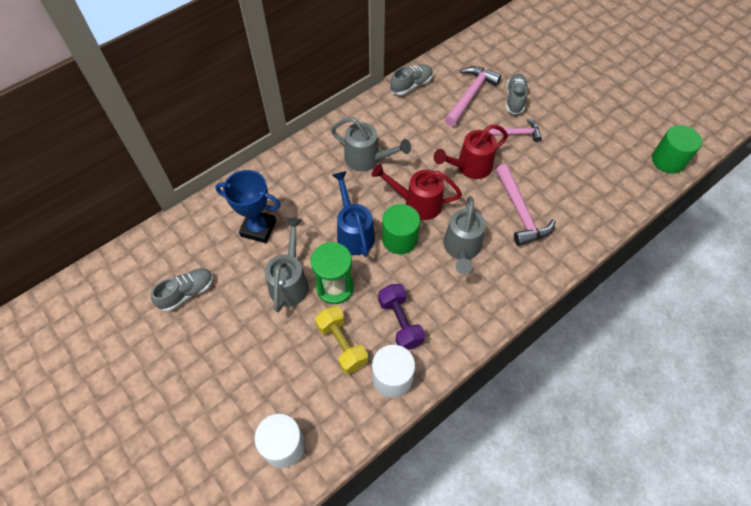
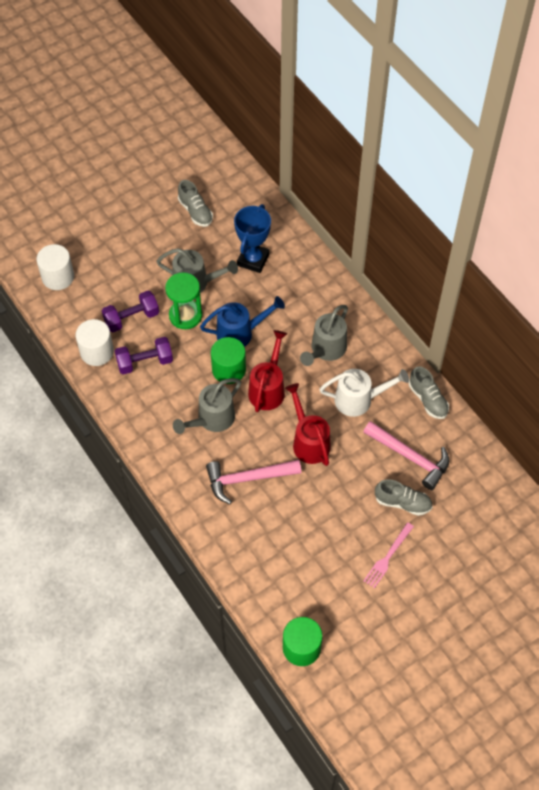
camera: 95 degrees right, 0 degrees up
yellow dumbbell [315,306,368,374] -> purple dumbbell [102,291,159,332]
grey watering can [444,196,486,274] -> grey watering can turned 60 degrees counterclockwise [173,378,241,434]
pink hammer [488,119,542,142] -> none
none -> white watering can [320,369,409,417]
none -> pink fork [364,522,414,588]

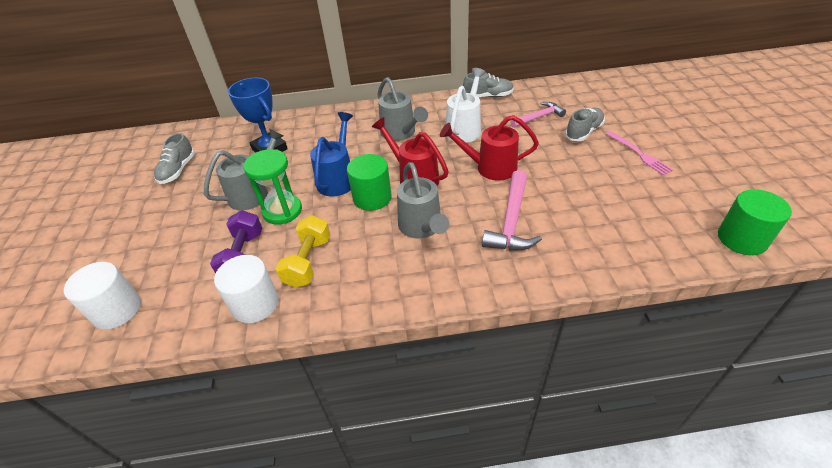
camera: 60 degrees left, 15 degrees down
purple dumbbell [115,337,173,374] -> yellow dumbbell [276,215,330,288]
grey shoe [178,180,213,227] -> grey shoe turned 105 degrees clockwise [154,133,195,184]
pink hammer [363,421,450,490] -> pink hammer [510,102,566,128], size x0.66

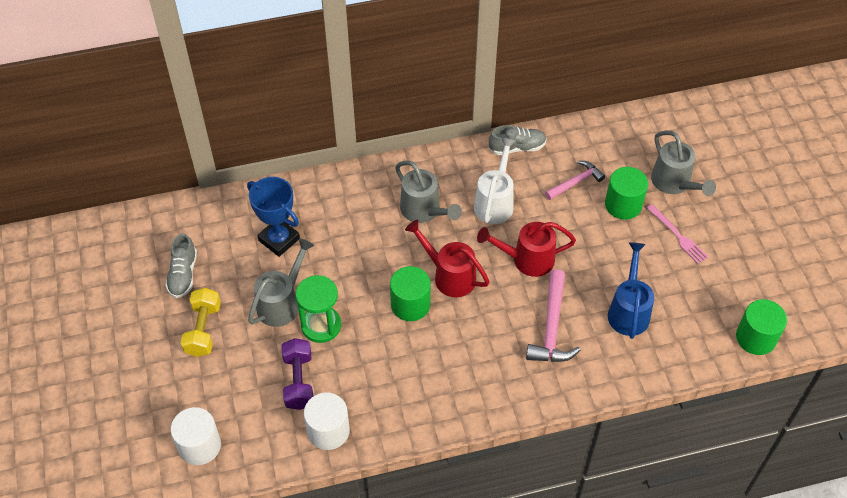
camera: 10 degrees left, 10 degrees up
yellow dumbbell [276,215,330,288] -> yellow dumbbell moved to [181,288,221,357]
blue watering can [310,112,353,197] -> blue watering can moved to [608,242,654,339]
grey watering can [397,162,449,239] -> grey watering can moved to [651,131,716,196]
grey shoe [565,108,605,141] -> green cylinder [605,167,648,220]

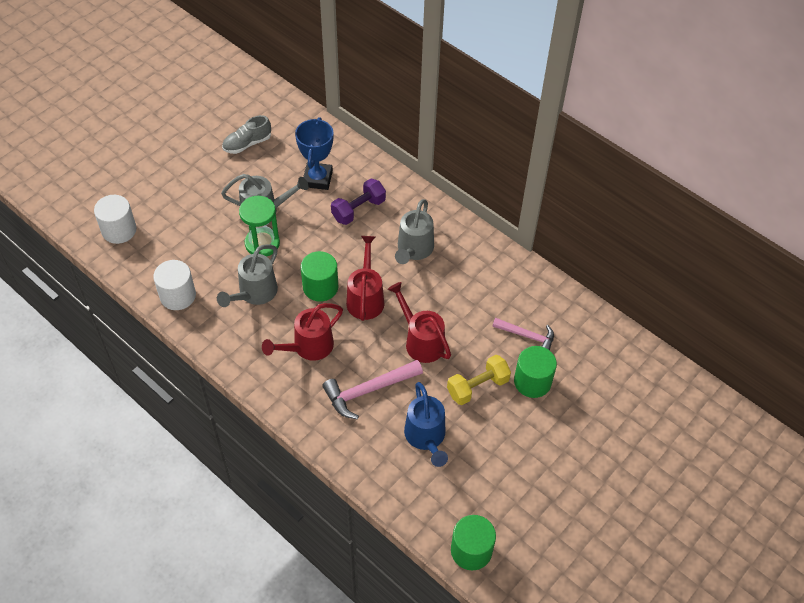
camera: 55 degrees right, 0 degrees up
yellow dumbbell [181,288,221,357] -> yellow dumbbell moved to [447,355,511,405]
purple dumbbell [281,338,313,410] -> purple dumbbell moved to [331,178,386,225]
white watering can [474,137,516,224] -> none
grey shoe [489,125,547,155] -> none
blue watering can [608,242,654,339] -> blue watering can turned 105 degrees clockwise [404,382,448,467]
pink fork [646,204,708,264] -> none
grey watering can [651,131,716,196] -> grey watering can moved to [217,244,278,307]
none -> red watering can [262,303,343,361]

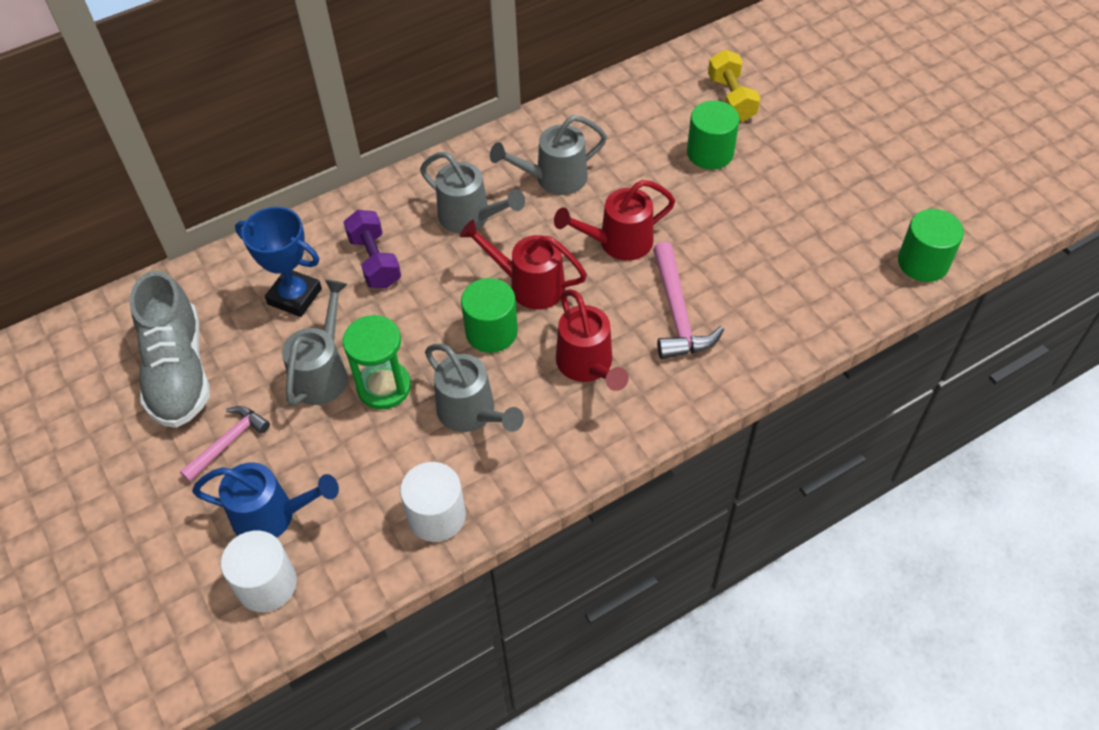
camera: 70 degrees left, 0 degrees up
grey shoe [222,115,271,154] -> grey shoe [130,271,210,428], size x1.78
blue watering can [404,382,448,467] -> blue watering can moved to [192,462,339,538]
yellow dumbbell [447,355,511,405] -> yellow dumbbell moved to [708,50,760,121]
pink hammer [493,318,554,350] -> pink hammer moved to [180,406,270,482]
none -> grey watering can [490,115,607,195]

